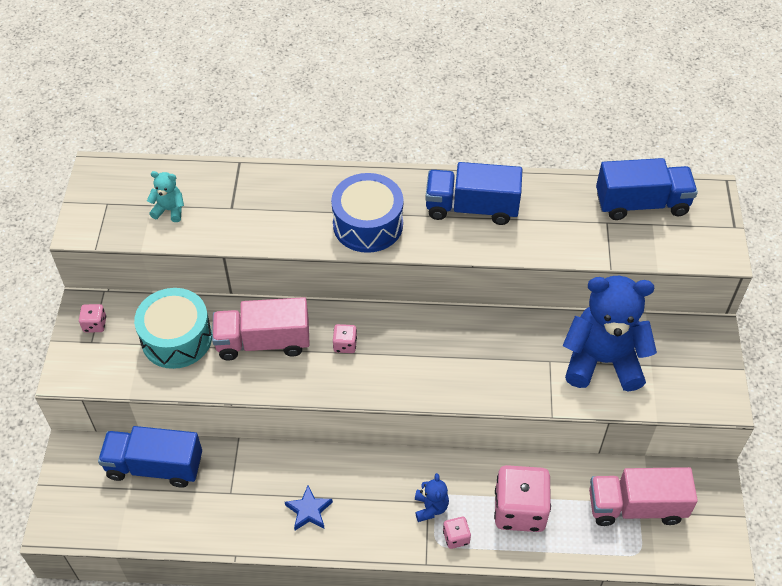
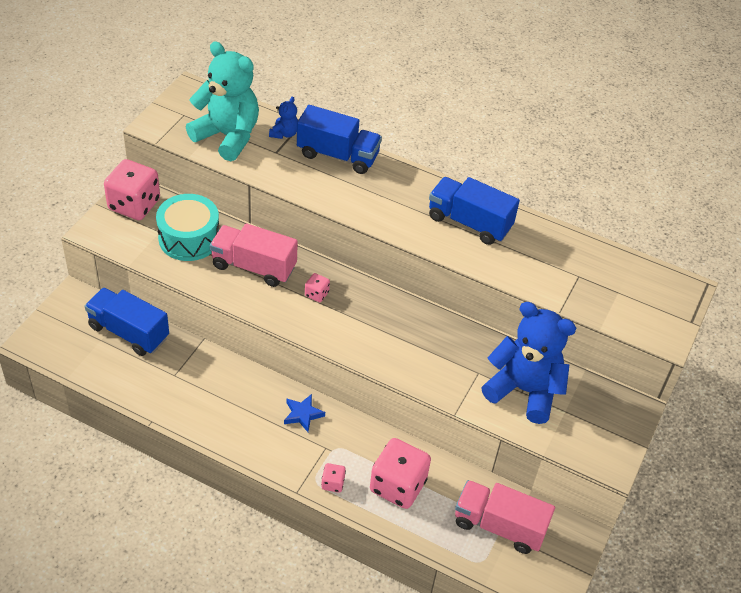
camera: 20 degrees right, 5 degrees down
pink dice [79,304,106,332] -> pink dice [104,159,160,220], size x2.22
turquoise teddy bear [147,171,184,222] -> turquoise teddy bear [186,41,259,161], size x2.33
blue star [285,485,333,531] -> blue star moved to [284,394,325,432]
blue drum [331,173,403,253] -> none
blue teddy bear [415,473,449,522] -> blue teddy bear moved to [269,96,298,139]
blue truck [596,158,698,220] -> blue truck moved to [297,105,382,174]

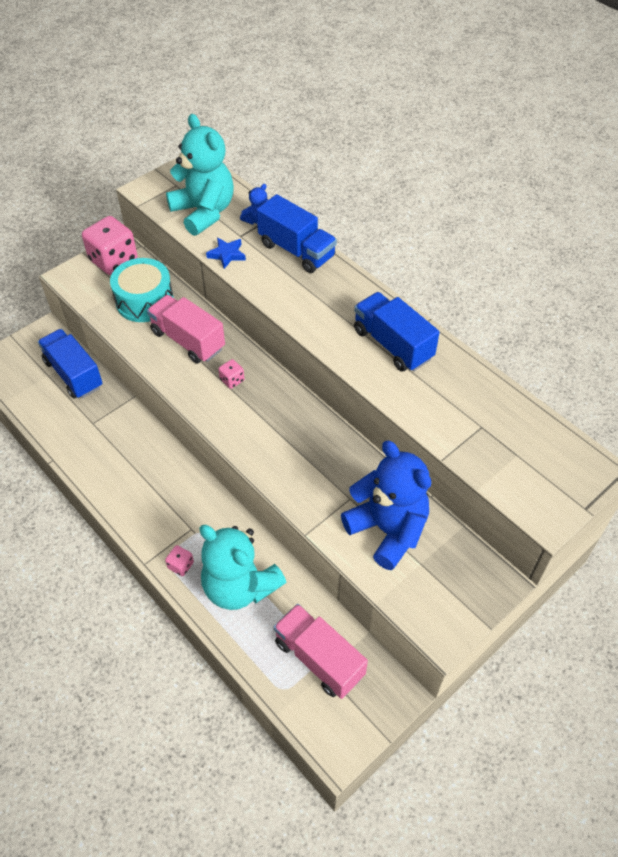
camera: 25 degrees right, 5 degrees up
blue star [284,394,325,432] -> blue star moved to [206,238,246,269]
pink dice [370,438,431,509] -> turquoise teddy bear [199,525,286,610]

